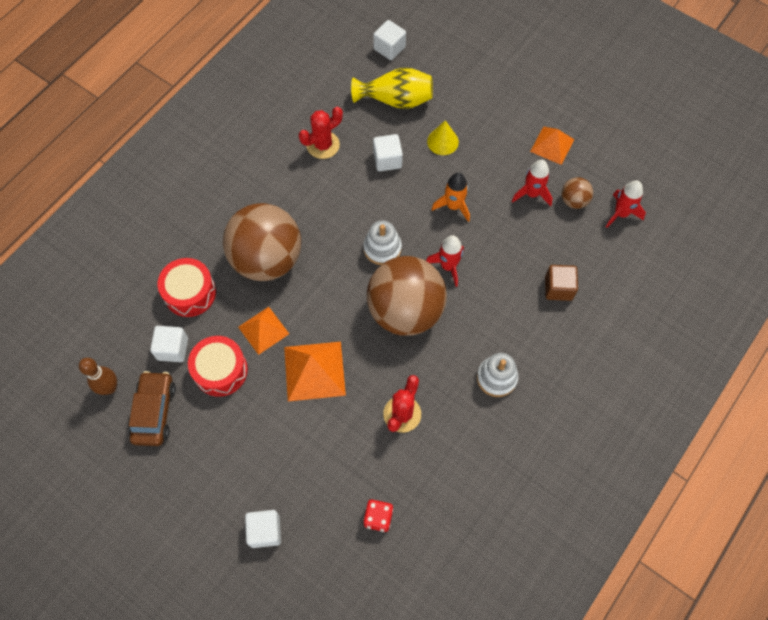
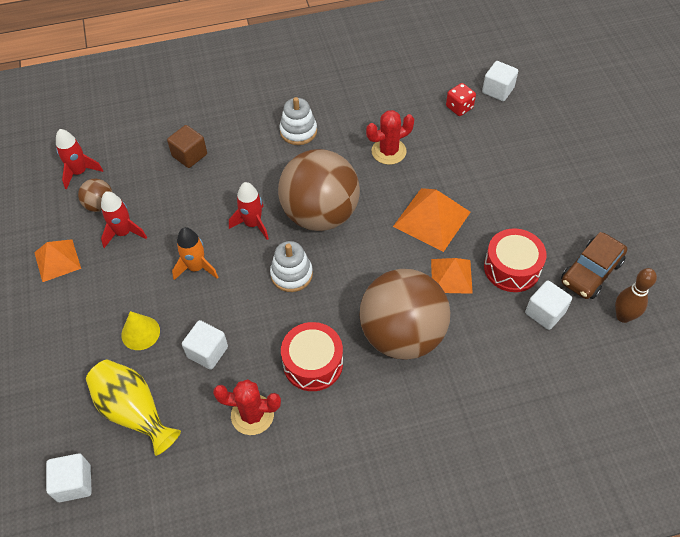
camera: 140 degrees left, 10 degrees down
red drum [158,258,216,317] -> red drum moved to [281,322,343,391]
white cube [245,510,281,548] -> white cube moved to [482,61,518,101]

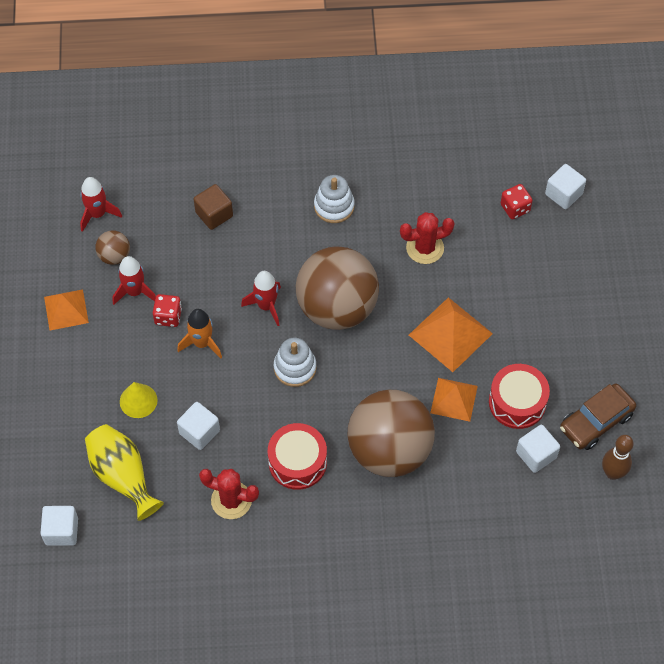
camera: 10 degrees right, 5 degrees up
none -> red dice [153,294,182,327]

